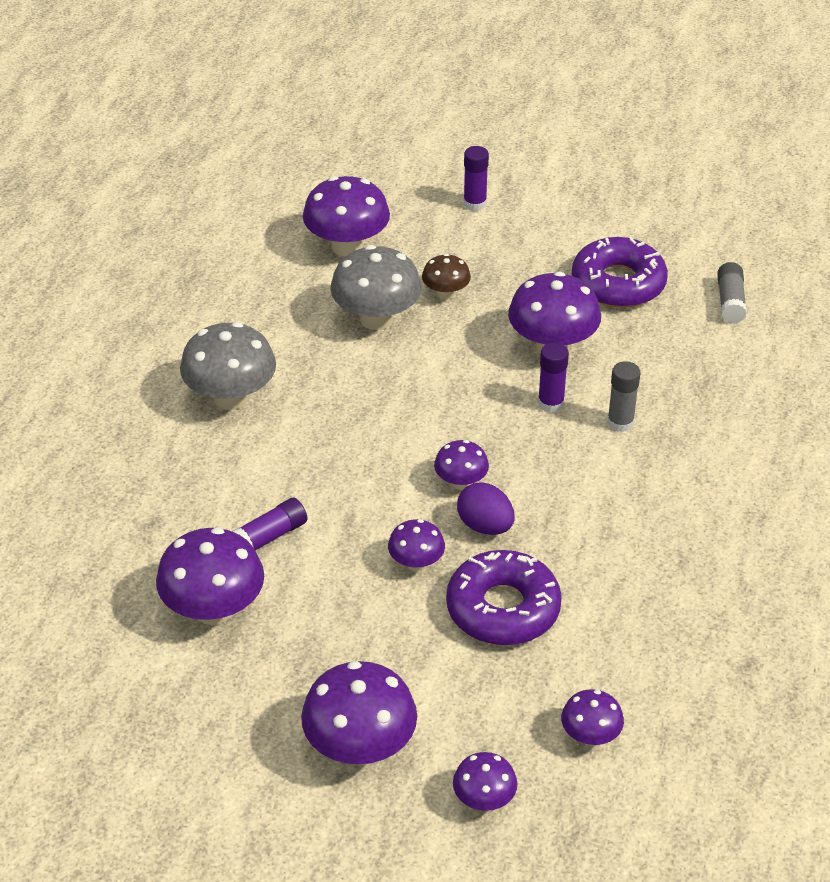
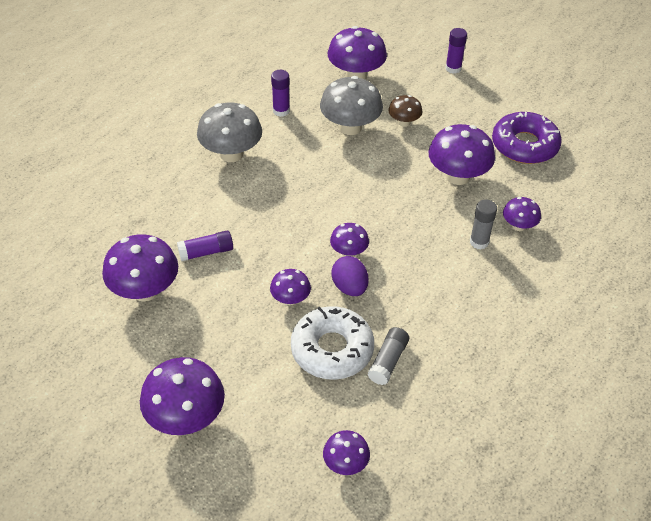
camera: 20 degrees right, 5 degrees up
purple donut [446,550,562,645] -> white donut [291,306,374,380]
purple mushroom [453,752,517,811] -> purple mushroom moved to [503,197,541,231]
purple glue stick [538,343,569,413] -> purple glue stick moved to [271,70,290,117]
grey glue stick [717,262,747,323] -> grey glue stick moved to [367,327,409,385]

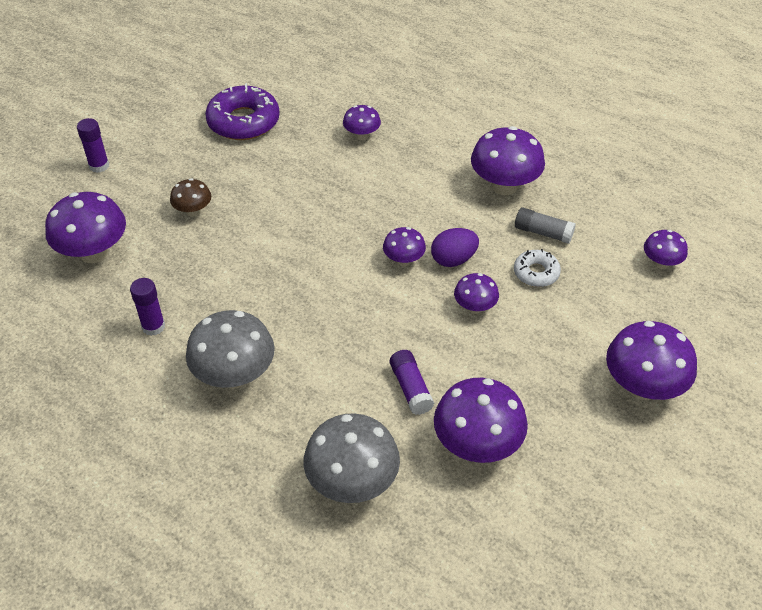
camera: 90 degrees left, 0 degrees up
white donut [291,306,374,380] -> white donut [514,249,561,287], size x0.55
grey mushroom [320,76,383,135] -> grey mushroom moved to [304,413,400,503]
purple mushroom [428,124,495,185] -> purple mushroom moved to [471,126,545,195]
grey glue stick [470,199,497,249] -> none

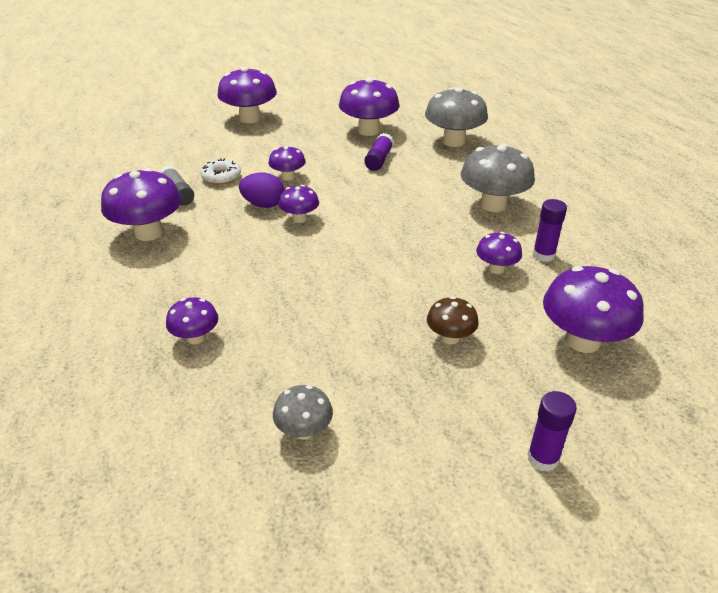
camera: 145 degrees left, 10 degrees down
purple donut [205,83,280,140] -> grey mushroom [273,385,333,439]
purple mushroom [644,230,688,269] -> purple mushroom moved to [476,232,522,274]

